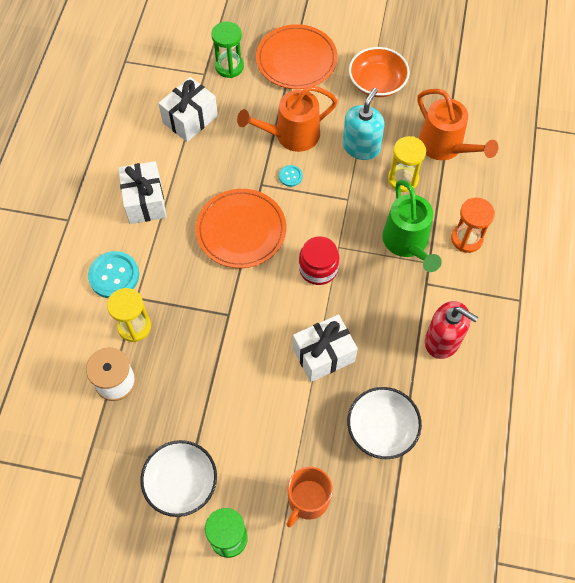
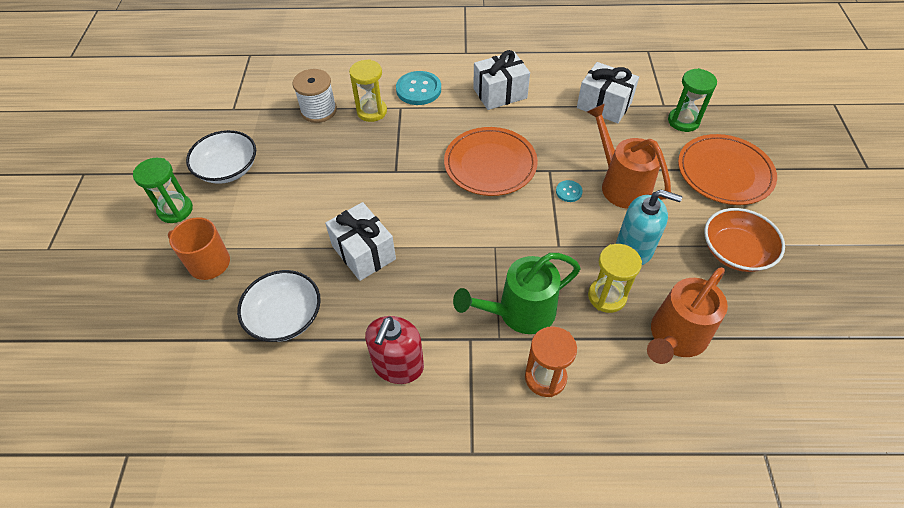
camera: 80 degrees right, 10 degrees down
red jar [299,236,339,285] -> none

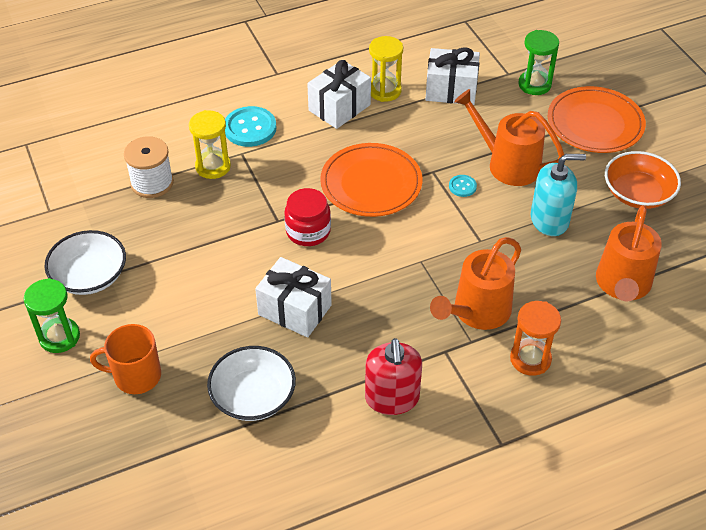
camera: 25 degrees left, 5 degrees down
green watering can [453,253,581,334] -> orange watering can [430,237,521,330]
yellow hourglass [588,244,642,313] -> yellow hourglass moved to [369,36,403,102]
none -> red jar [284,188,331,246]

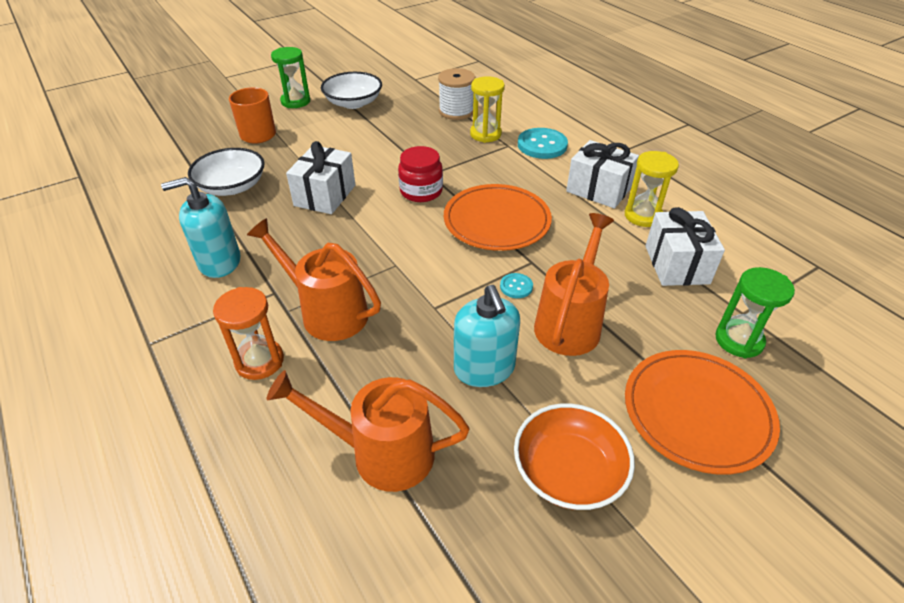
camera: 80 degrees right, 5 degrees down
red soap dispenser [365,338,422,415] -> turquoise soap dispenser [161,177,241,278]

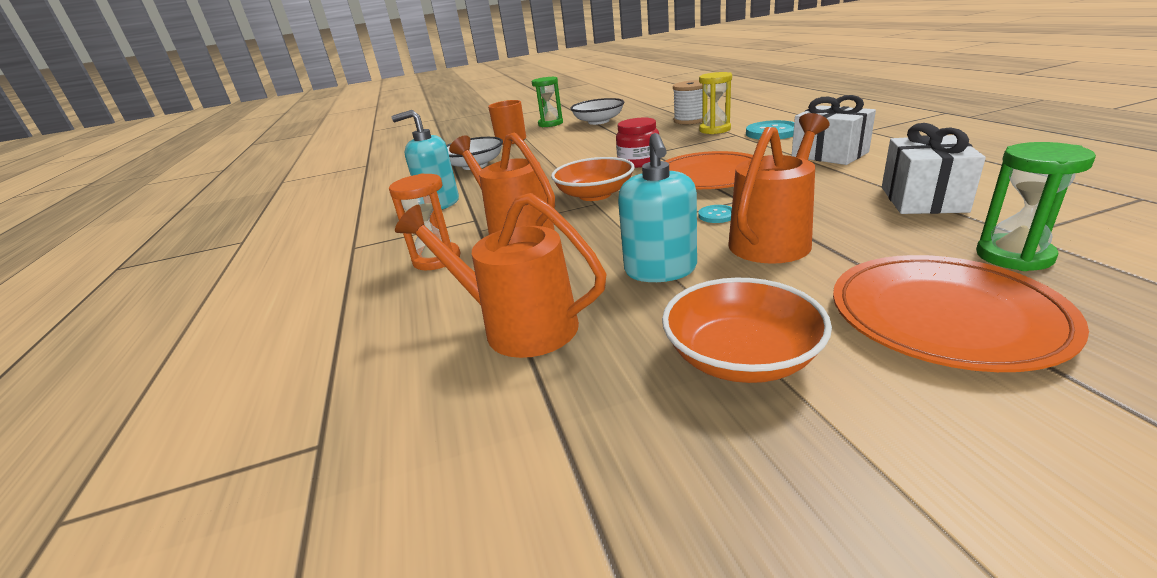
camera: 20 degrees right, 15 degrees down
white gift [286,141,355,214] -> none
yellow hourglass [625,151,679,227] -> none
none -> orange bowl [551,157,635,201]

